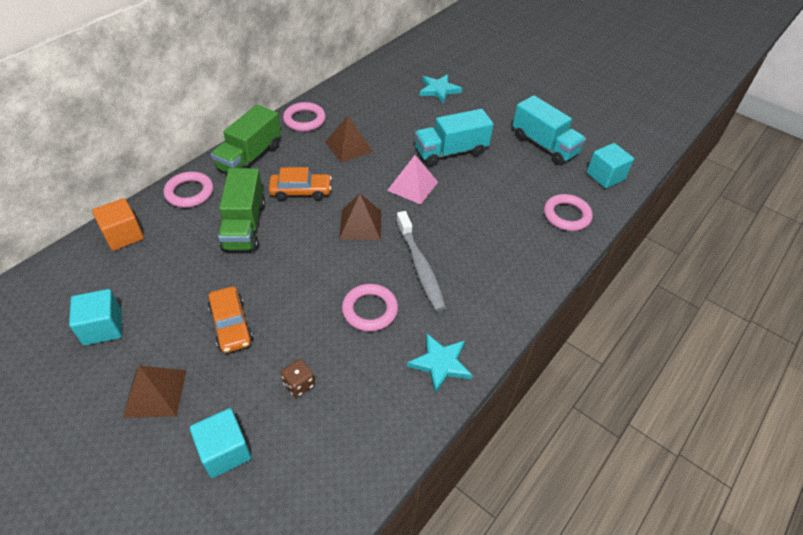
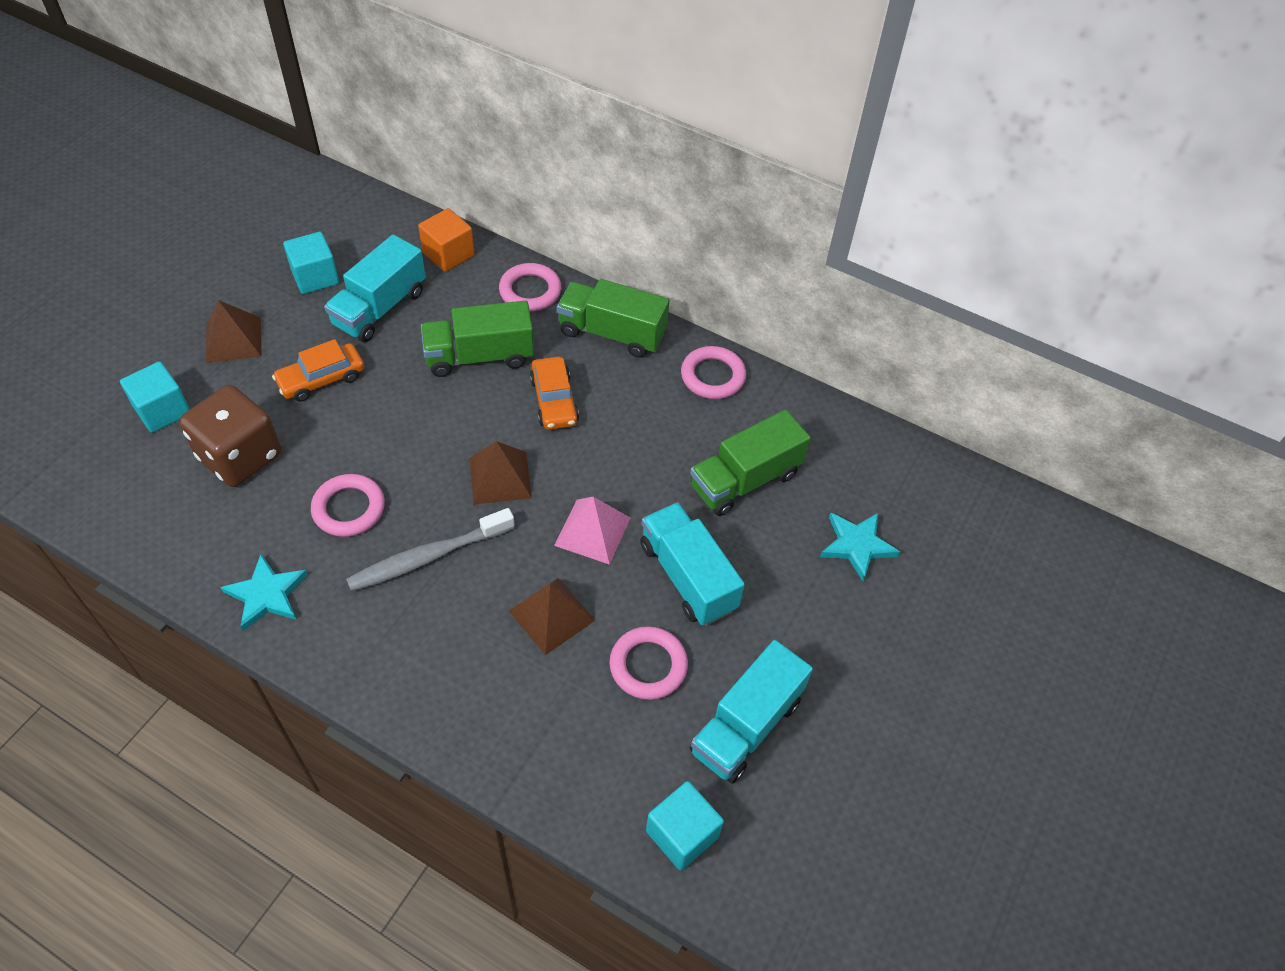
camera: 80 degrees right, 5 degrees up
brown dice [281,359,315,398] -> brown dice [179,385,281,487], size x2.30
brown pyramid [325,115,373,163] -> brown pyramid moved to [509,578,595,655]
pink ring [544,194,593,231] -> pink ring moved to [609,626,688,700]
none -> turquoise truck [324,235,426,342]
none -> green truck [690,410,811,516]

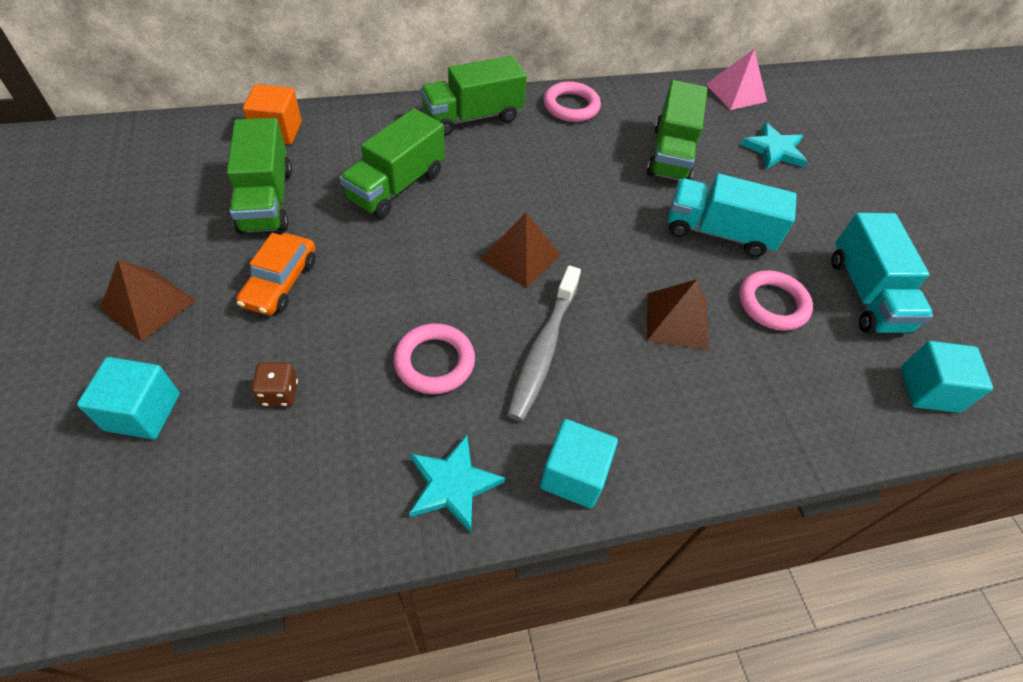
camera: 45 degrees left, 0 degrees up
brown dice [179,385,281,487] -> brown dice [252,362,298,407], size x0.43
turquoise cube [283,232,339,294] -> turquoise cube moved to [540,419,618,508]
turquoise truck [324,235,426,342] -> green truck [227,118,292,234]
pink ring [499,263,561,311] -> none
orange car [530,357,579,430] -> none
pink pyramid [554,497,630,565] -> pink pyramid moved to [706,49,767,110]

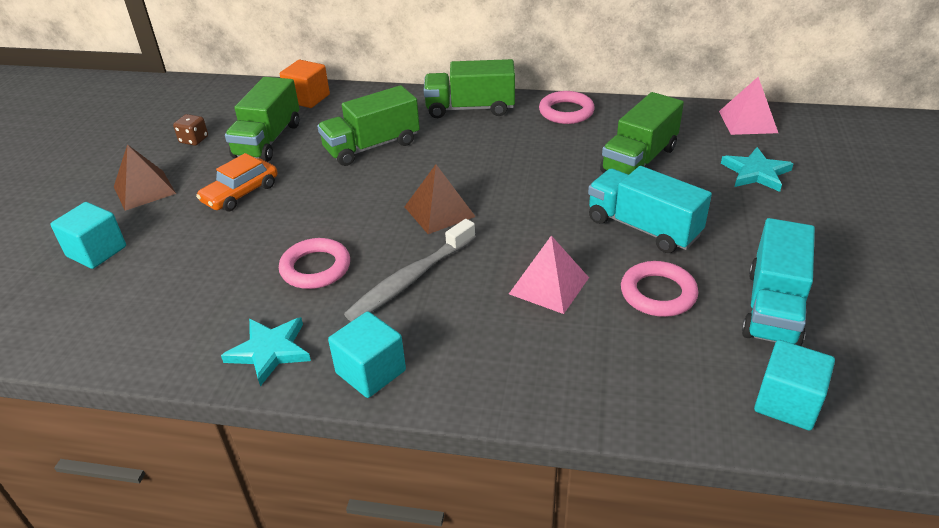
camera: 30 degrees right, 15 degrees down
brown dice [252,362,298,407] -> brown dice moved to [173,114,208,146]
brown pyramid [647,279,709,350] -> pink pyramid [509,236,589,314]

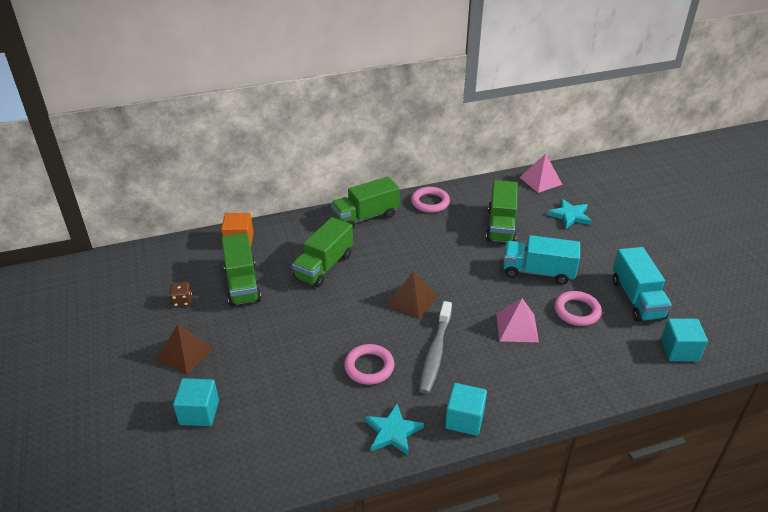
camera: 30 degrees left, 0 degrees up
orange car [196,153,278,211] -> none

